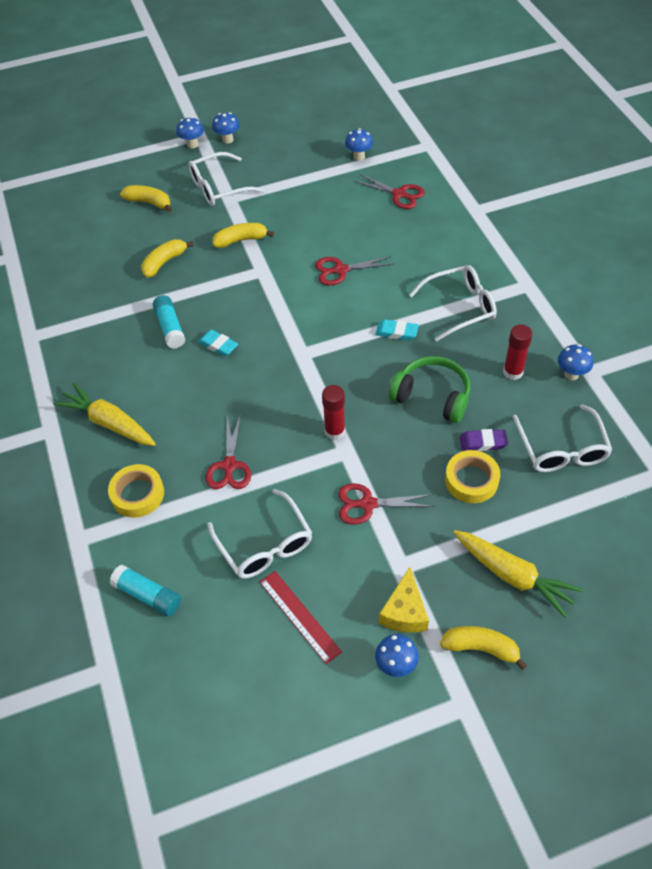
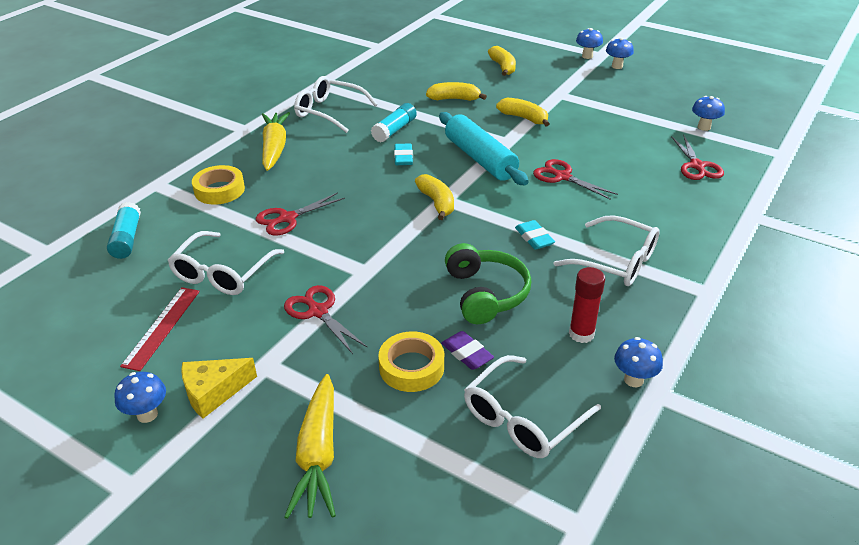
camera: 50 degrees right, 15 degrees down
white glasses [188,152,265,206] -> white glasses moved to [294,76,378,133]
red glue stick [322,385,345,440] -> none
yellow banana [440,626,527,670] -> yellow banana moved to [415,174,454,220]
none -> turquoise rolling pin [439,112,529,185]

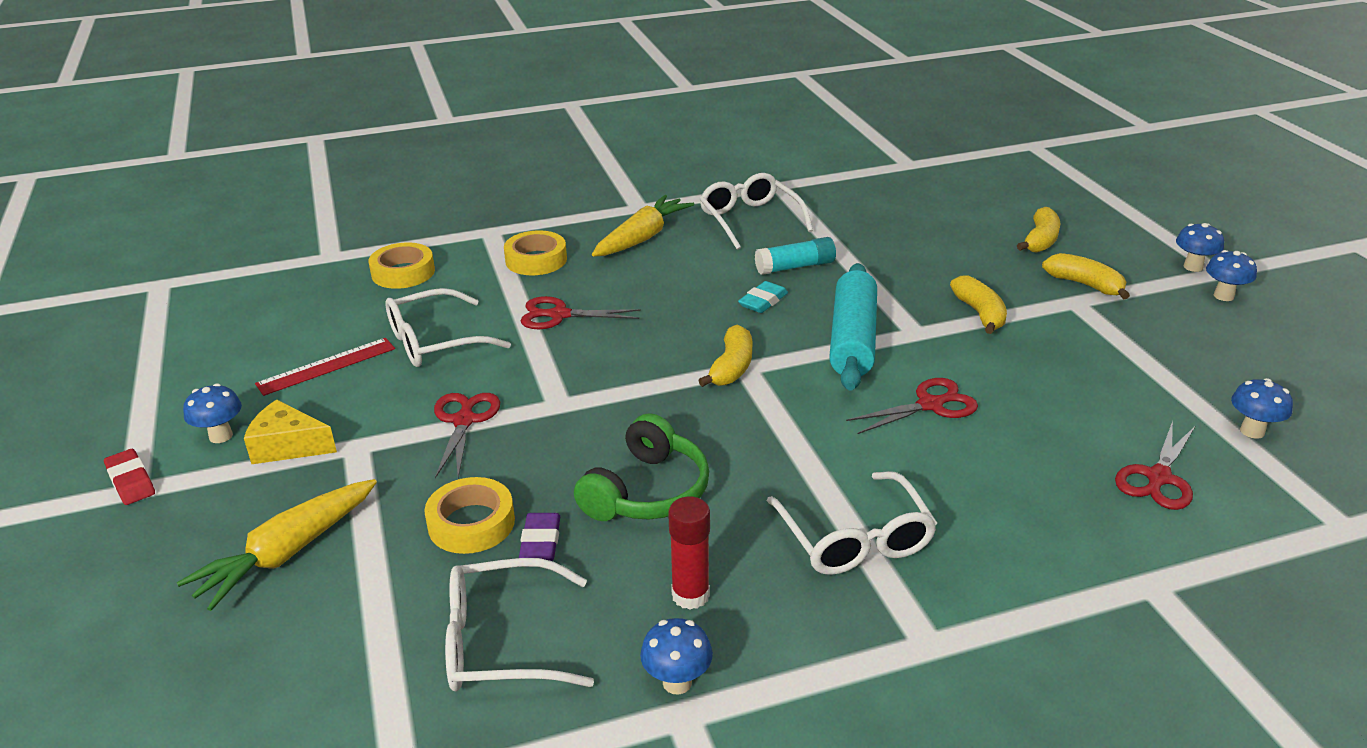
camera: 40 degrees right, 5 degrees down
turquoise glue stick [107,202,141,259] -> yellow tape [369,242,435,289]
yellow banana [426,82,487,101] -> yellow banana moved to [1042,253,1130,299]
turquoise eraser [515,220,555,250] -> none
red scissors [533,159,618,200] -> red scissors turned 75 degrees clockwise [846,378,978,434]
none -> red eraser [104,449,155,505]

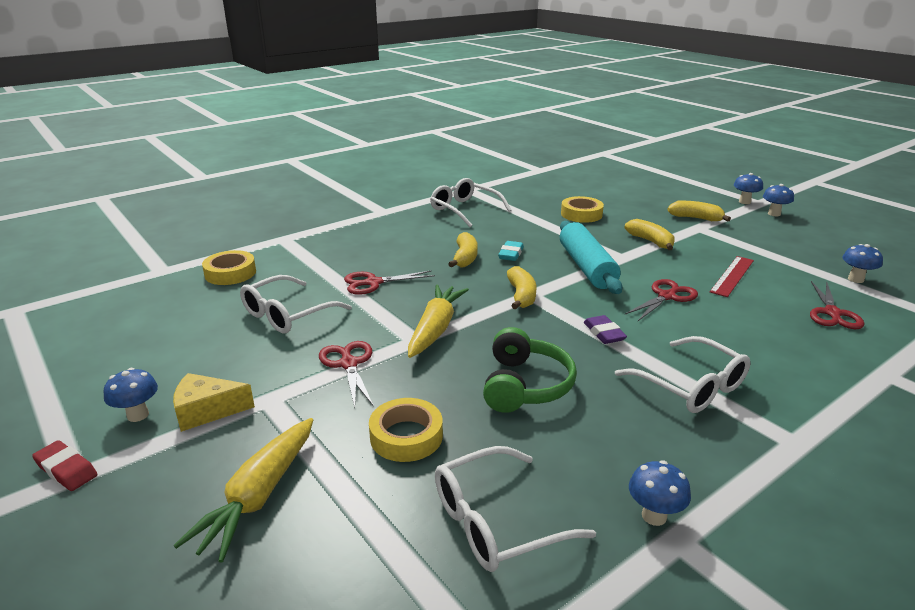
camera: 20 degrees left, 5 degrees down
red ruler [255,338,395,396] -> red ruler moved to [710,256,754,297]
yellow tape [504,230,567,275] -> yellow tape moved to [561,196,604,223]
purple eraser [519,513,560,561] -> purple eraser moved to [584,315,627,344]
yellow carrot [592,195,695,257] -> yellow carrot moved to [408,284,469,358]
red glue stick [668,496,710,609] -> none
turquoise glue stick [755,237,836,275] -> none
yellow banana [1017,207,1060,253] -> yellow banana moved to [448,232,478,267]

